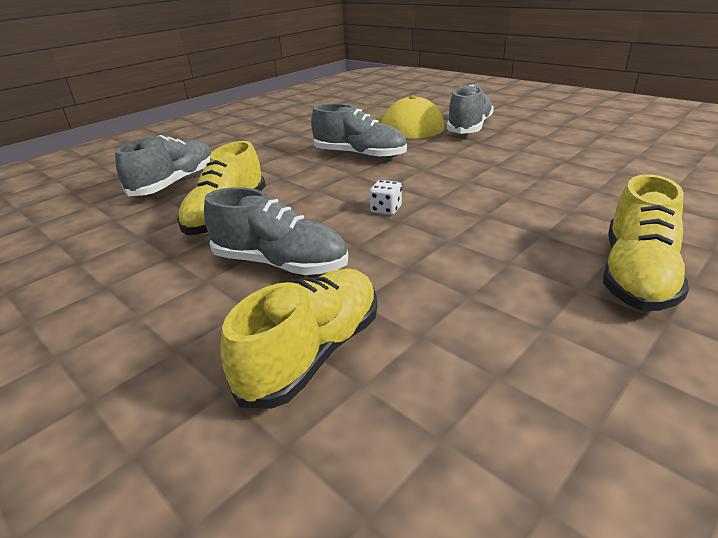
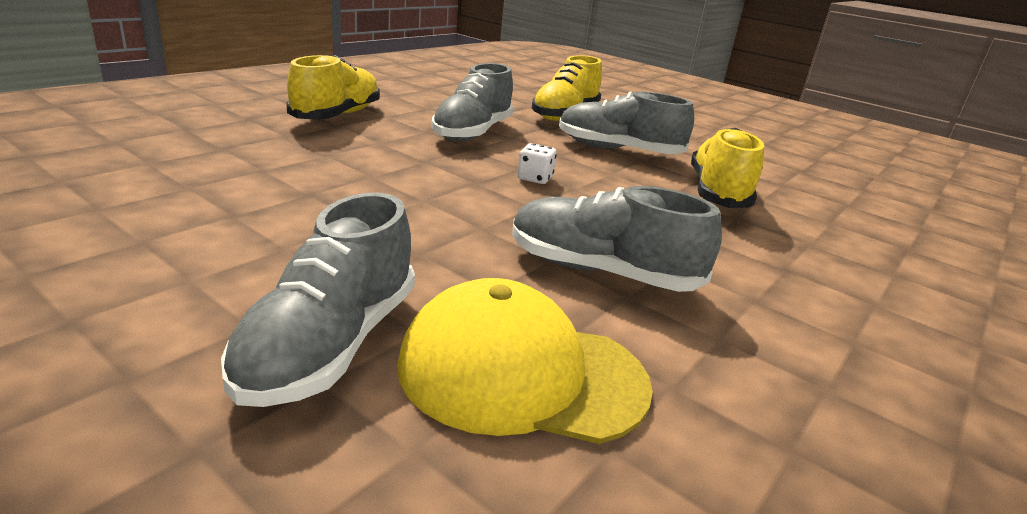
camera: 170 degrees right, 5 degrees down
grey shoe [115,135,212,196] -> grey shoe moved to [431,63,514,141]

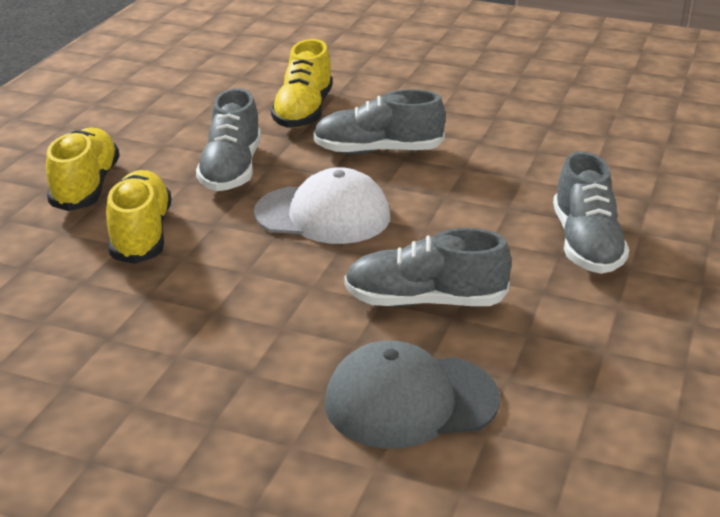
camera: 15 degrees left, 5 degrees up
grey shoe [221,192,415,407] -> grey shoe moved to [553,151,629,274]
yellow cap [397,278,653,444] -> grey cap [325,340,500,449]
white dice [518,143,557,184] -> white cap [254,167,390,244]
yellow shoe [691,128,764,208] -> yellow shoe moved to [106,170,171,264]

